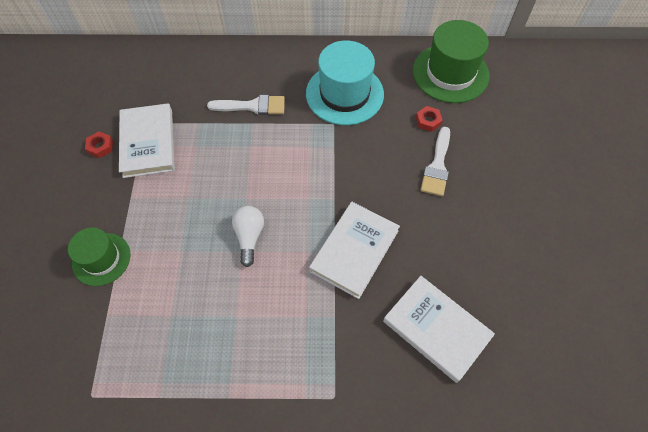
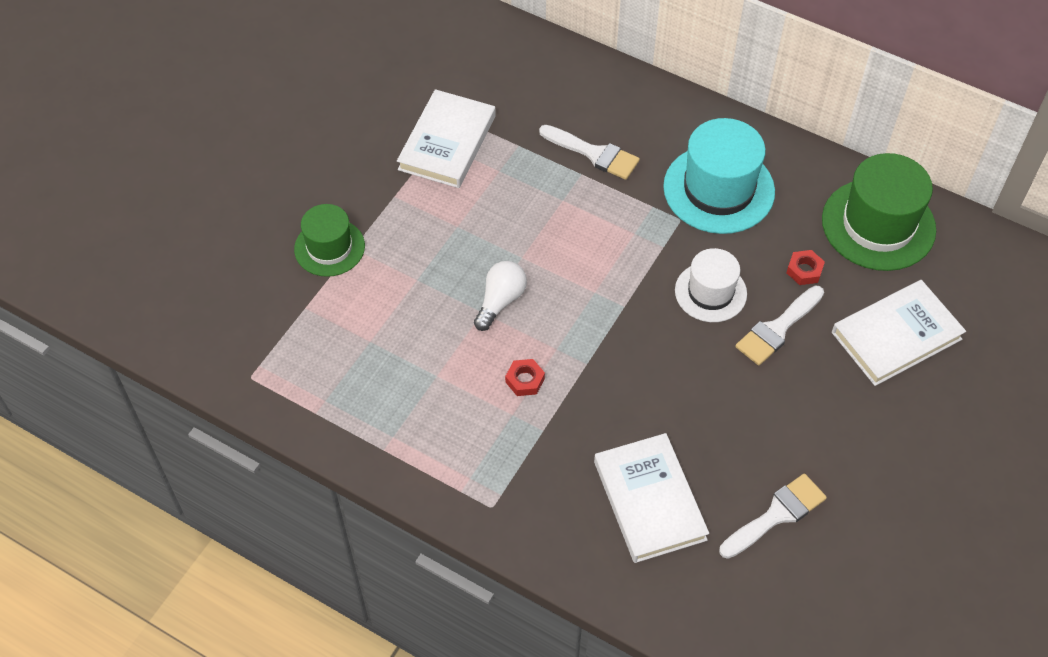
camera: 30 degrees right, 5 degrees down
red nut [85,132,113,158] -> red nut moved to [505,359,545,396]
white book [309,202,400,299] -> white book moved to [832,280,966,386]
none -> white hat [675,248,747,322]
none -> white brush [719,473,827,559]

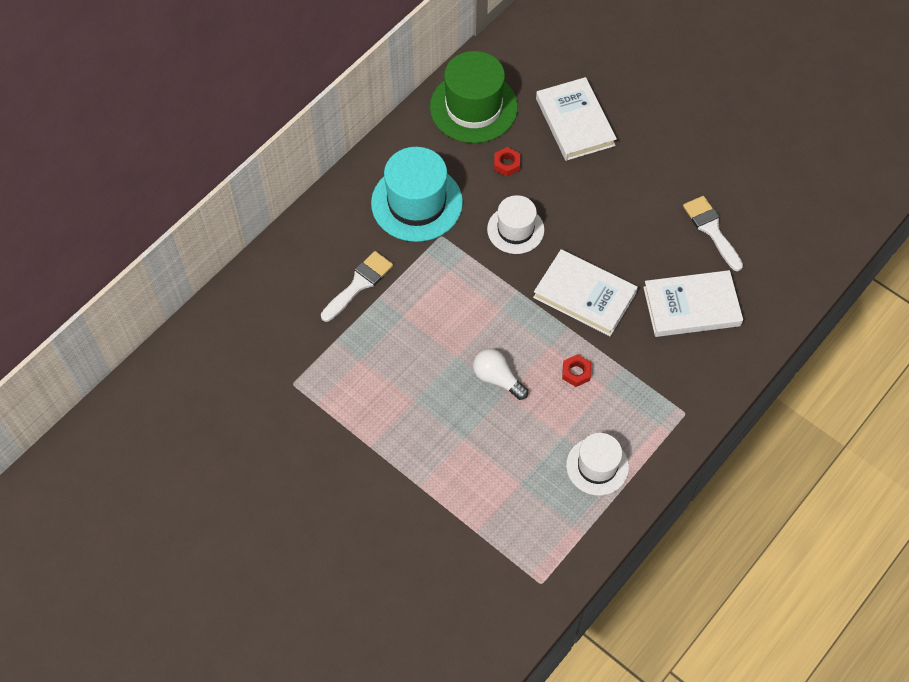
camera: 80 degrees left, 5 degrees up
green hat [294,204,365,277] -> none
white book [397,89,496,188] -> white book moved to [533,249,638,336]
white brush [735,286,824,366] -> none
none -> white hat [566,433,629,496]

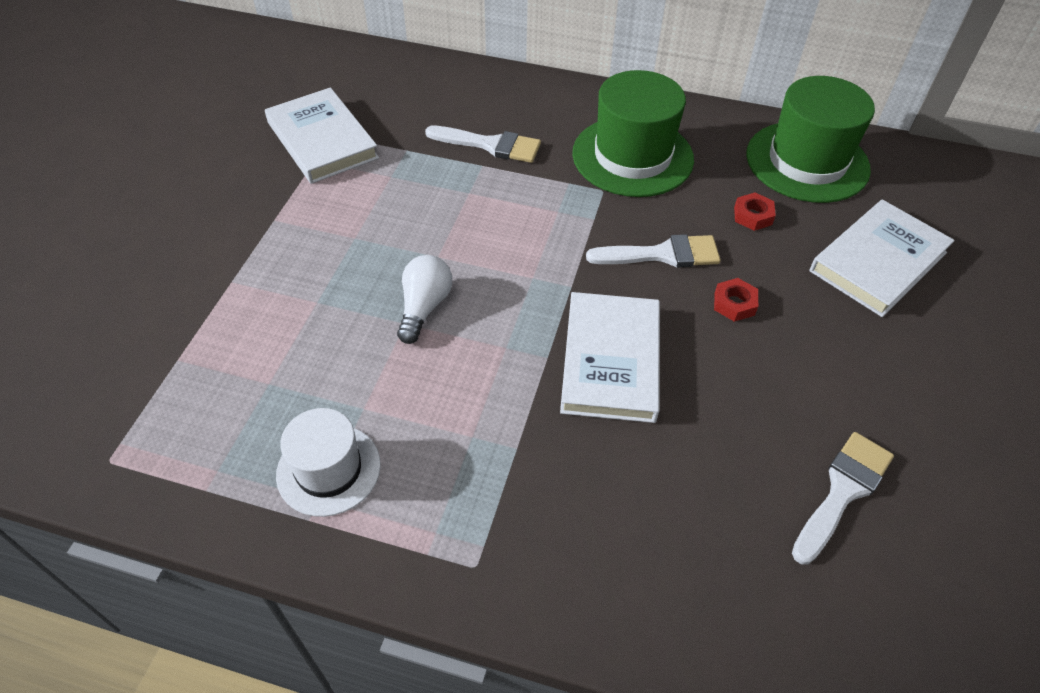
camera: 65 degrees right, 10 degrees down
turquoise hat [371,147,463,242] -> green hat [572,70,694,197]
white hat [487,195,544,254] -> white brush [586,234,721,267]
red nut [562,354,591,387] -> red nut moved to [714,278,758,322]
white book [643,270,743,337] -> white book moved to [265,88,379,184]

